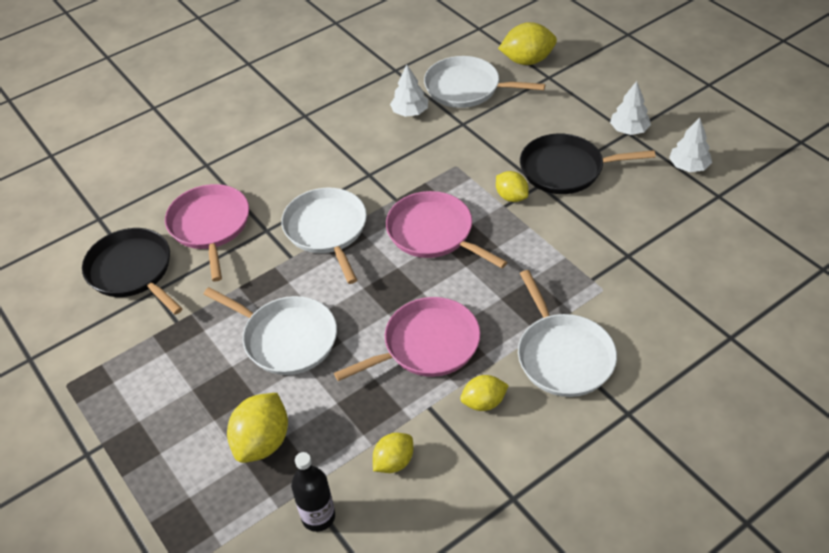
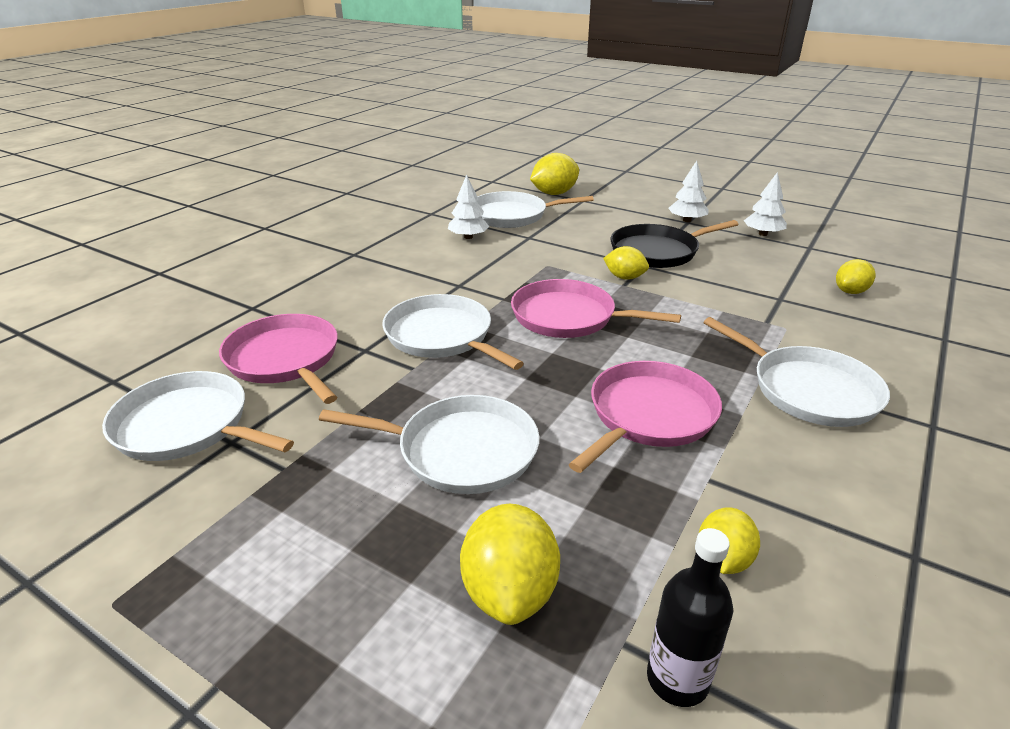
camera: 25 degrees left, 15 degrees down
black pan [82,228,183,315] -> white pan [102,371,294,461]
yellow lemon [460,375,509,411] -> yellow lemon moved to [836,259,876,294]

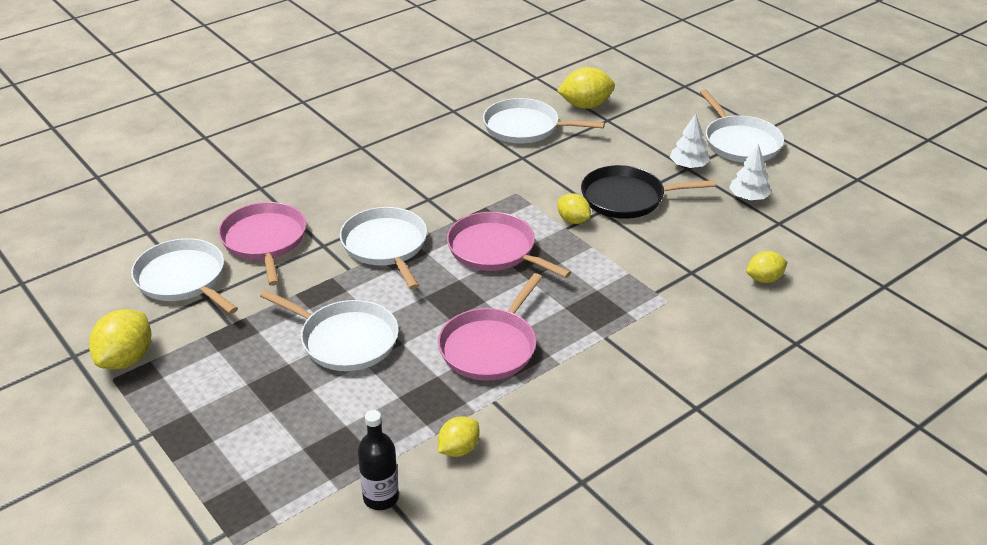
camera: 20 degrees right, 5 degrees up
white tree [448,175,490,239] -> none
yellow lemon [460,504,560,625] -> yellow lemon moved to [89,309,151,370]
pink pan [568,361,722,473] -> pink pan turned 150 degrees clockwise [438,273,542,381]
white pan [703,317,890,427] -> white pan moved to [700,89,784,163]

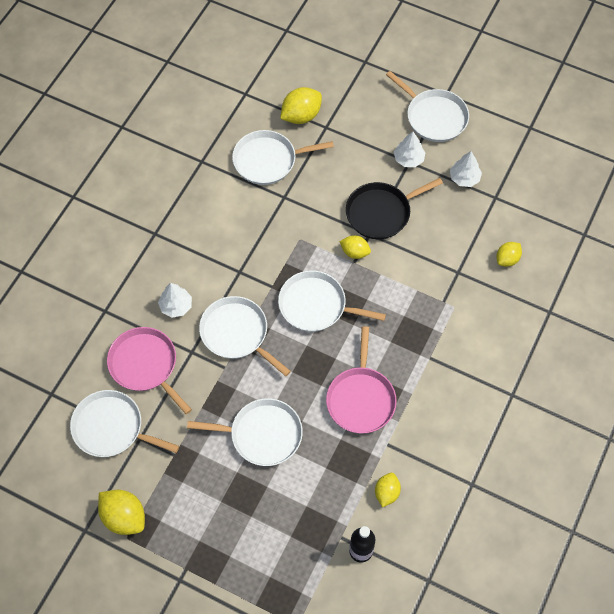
camera: 25 degrees left, 25 degrees up
yellow lemon [89,309,151,370] -> yellow lemon turned 45 degrees counterclockwise [98,490,145,535]
pink pan [447,212,571,278] -> white pan [278,271,386,332]
none -> white tree [158,283,192,318]

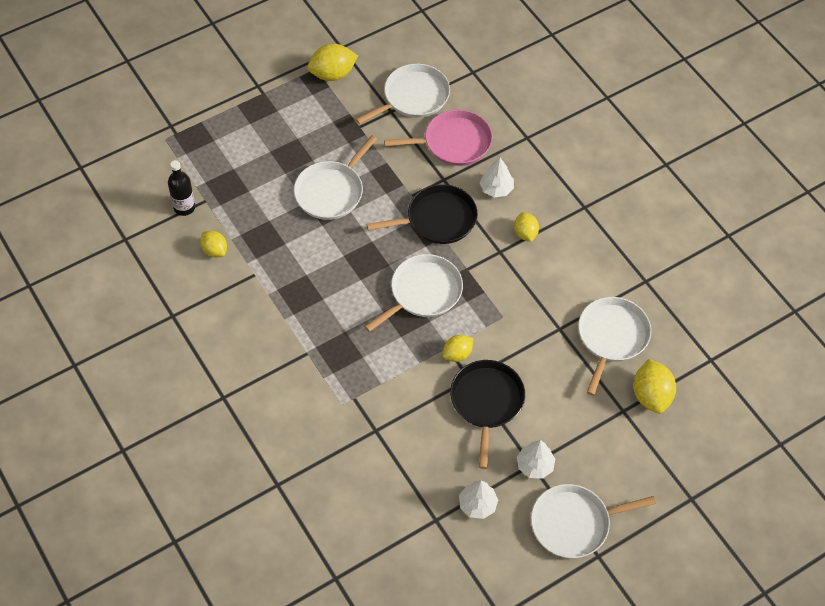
camera: 120 degrees right, 5 degrees down
white pan [199,296,291,376] -> black pan [367,184,478,244]
pink pan [326,326,397,433] -> none
yellow lemon [497,242,522,267] -> yellow lemon moved to [514,212,539,242]

